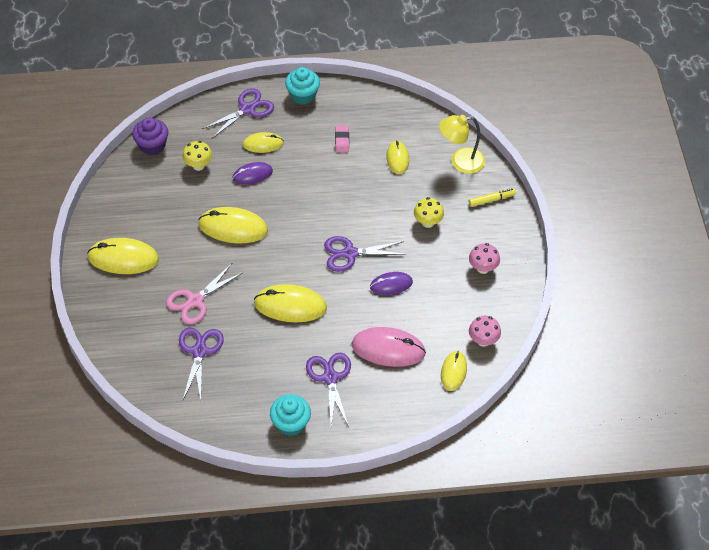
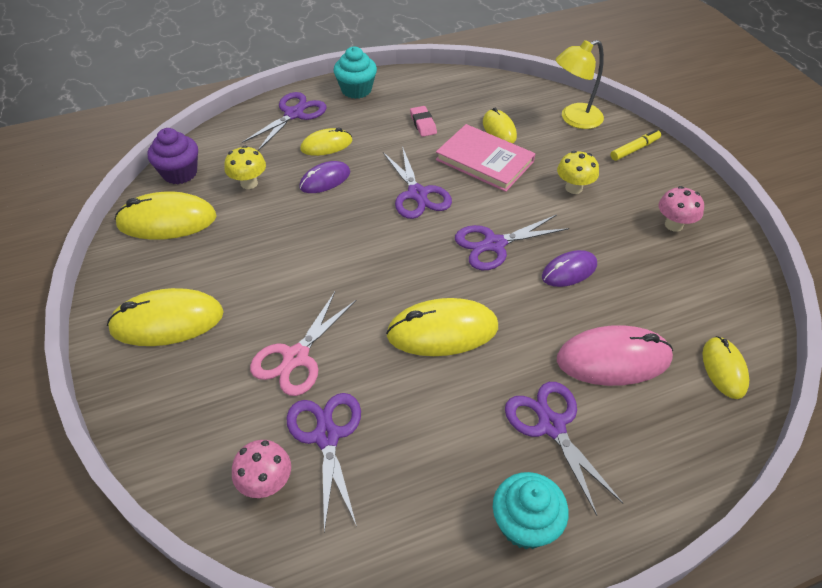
camera: 15 degrees left, 5 degrees down
yellow mouse [198,207,268,243] -> yellow mouse moved to [114,191,216,240]
pink mushroom [469,316,501,347] -> pink mushroom moved to [232,440,291,498]
none -> purple scissors [383,146,452,219]
none -> pink book [436,124,535,192]

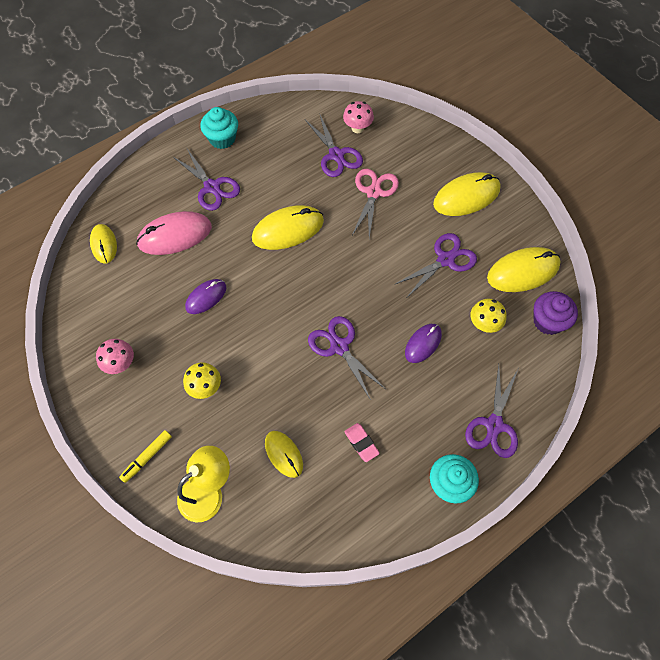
camera: 165 degrees right, 15 degrees up
yellow mouse [300,128,352,156] -> none
pink book [436,124,535,192] -> none
purple scissors [455,215,569,270] -> purple scissors moved to [394,233,477,297]

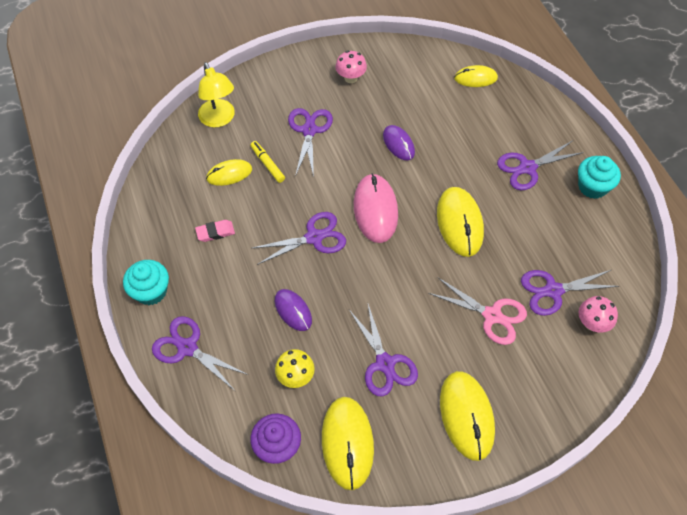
camera: 105 degrees right, 5 degrees down
yellow marker [119,430,172,483] -> yellow marker moved to [251,141,285,183]
pink mouse [136,211,212,255] -> pink mouse moved to [354,173,398,243]
yellow mushroom [183,362,221,399] -> purple scissors [288,108,333,177]

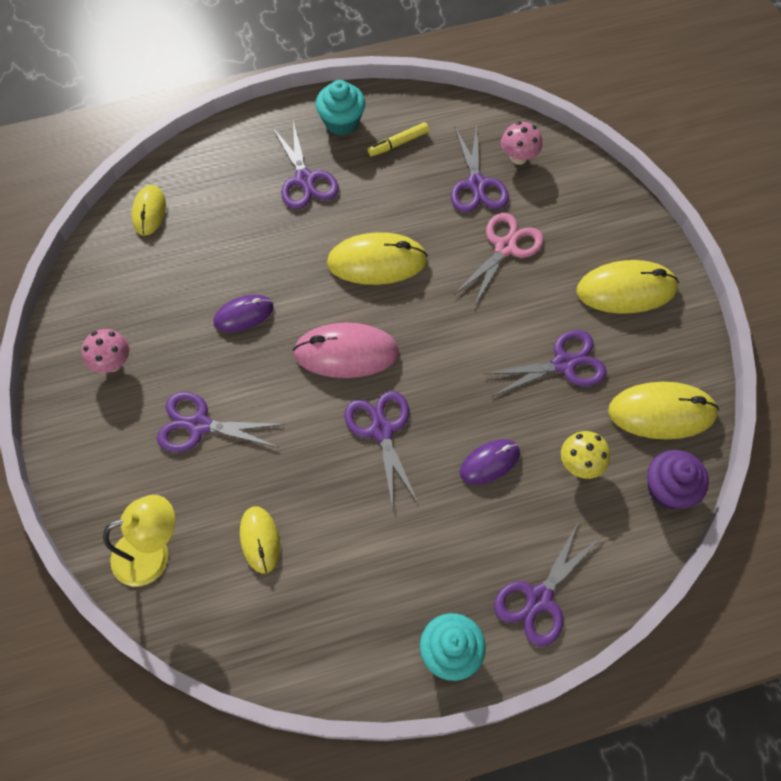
camera: 85 degrees left, 5 degrees up
pink eraser [195,220,235,242] -> none
yellow marker [251,141,285,183] -> yellow marker moved to [367,122,429,157]

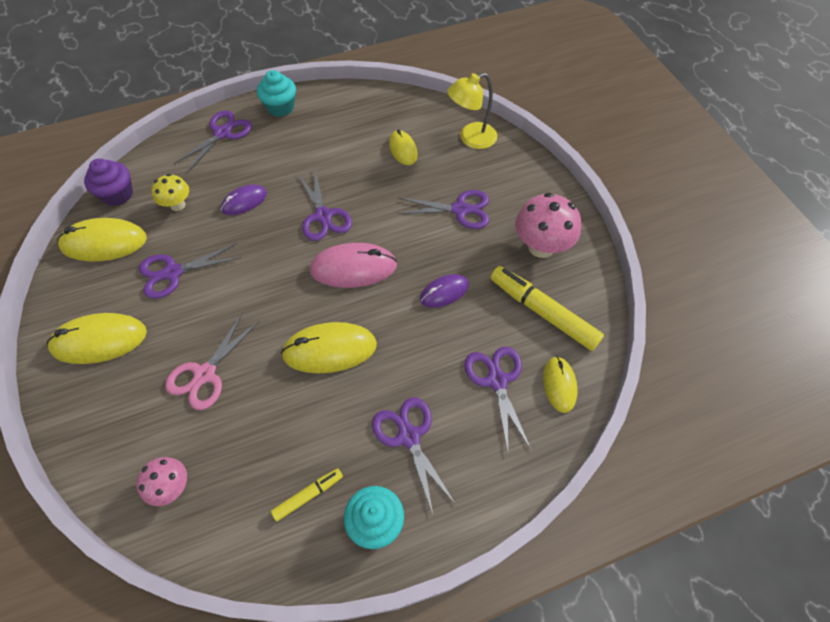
camera: 175 degrees right, 5 degrees down
pink mushroom [82,329,129,373] -> pink mushroom [515,192,581,258], size x1.69
purple scissors [451,124,509,213] -> purple scissors moved to [464,346,532,452]
none -> yellow marker [491,266,604,351]

